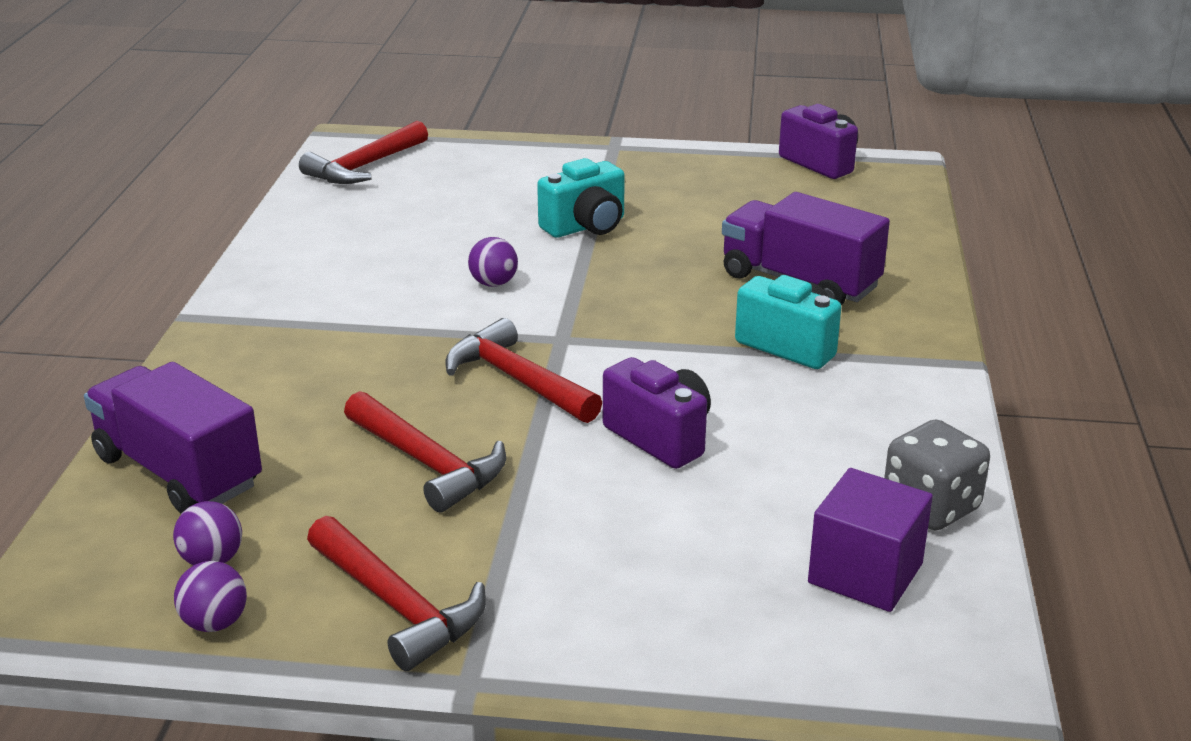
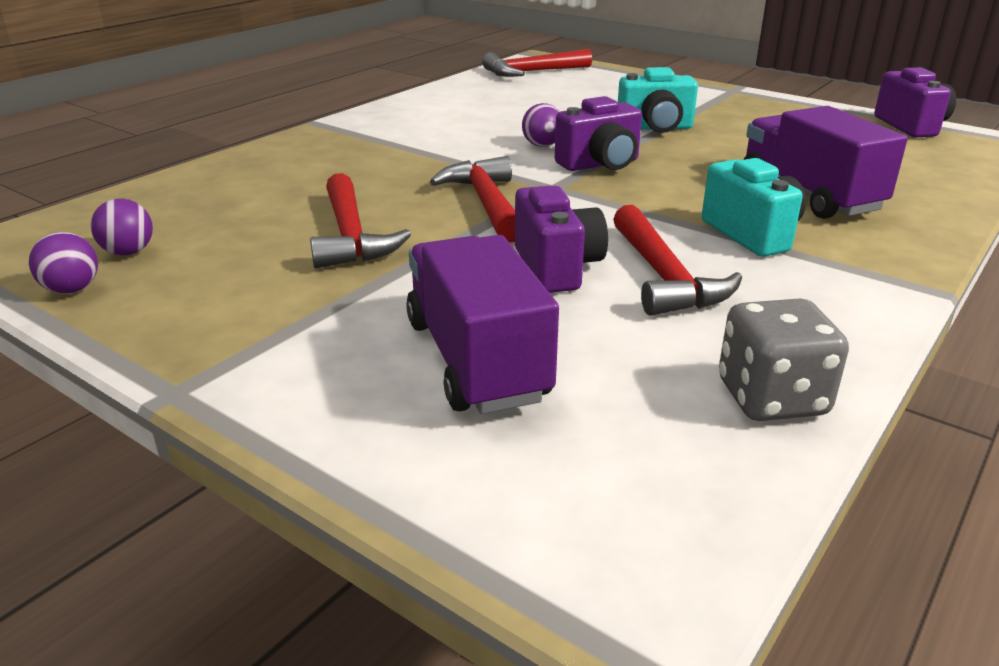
camera: 30 degrees right, 0 degrees up
purple truck [84,362,262,514] -> purple truck moved to [406,235,559,414]
red hammer [307,516,486,671] -> red hammer moved to [613,205,742,316]
purple cube [808,468,933,612] -> none
none -> purple camera [555,96,642,171]

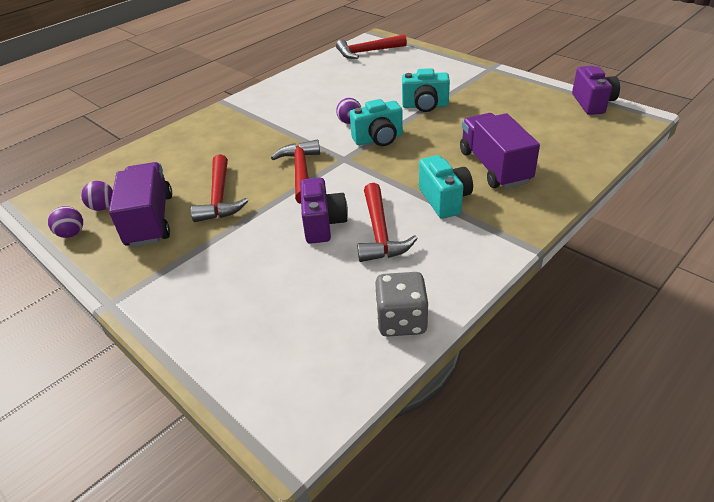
camera: 10 degrees right, 10 degrees up
purple truck [406,235,559,414] -> purple truck moved to [109,162,172,248]
purple camera [555,96,642,171] -> turquoise camera [350,99,403,146]

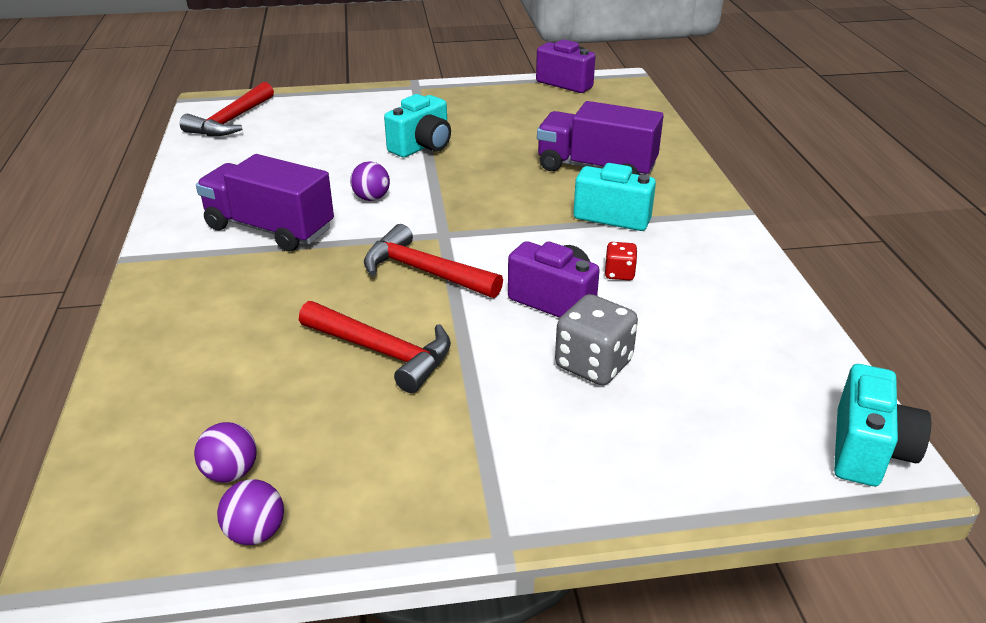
camera: 55 degrees left, 5 degrees down
purple truck [109,162,172,248] -> purple truck moved to [196,154,334,251]
turquoise camera [350,99,403,146] -> turquoise camera moved to [834,364,931,486]
red hammer [357,183,418,262] -> red dice [605,242,637,280]
grey dice [375,272,428,337] -> grey dice moved to [555,294,638,385]

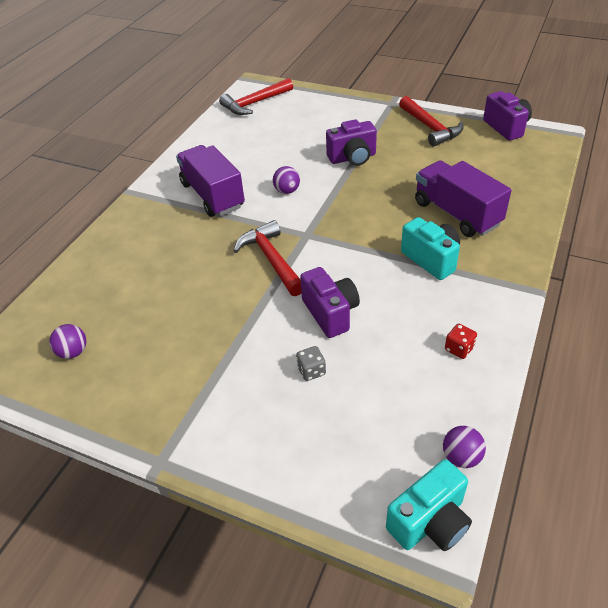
camera: 35 degrees right, 10 degrees up
purple ball [217,479,284,545] -> purple ball moved to [443,426,486,468]
red hammer [299,301,451,393] -> red hammer moved to [399,96,463,147]
turquoise camera [384,94,451,157] -> purple camera [326,120,377,166]
grey dice [555,294,638,385] -> grey dice [296,346,326,381], size x0.54
red dice [605,242,637,280] -> red dice moved to [445,324,477,359]

